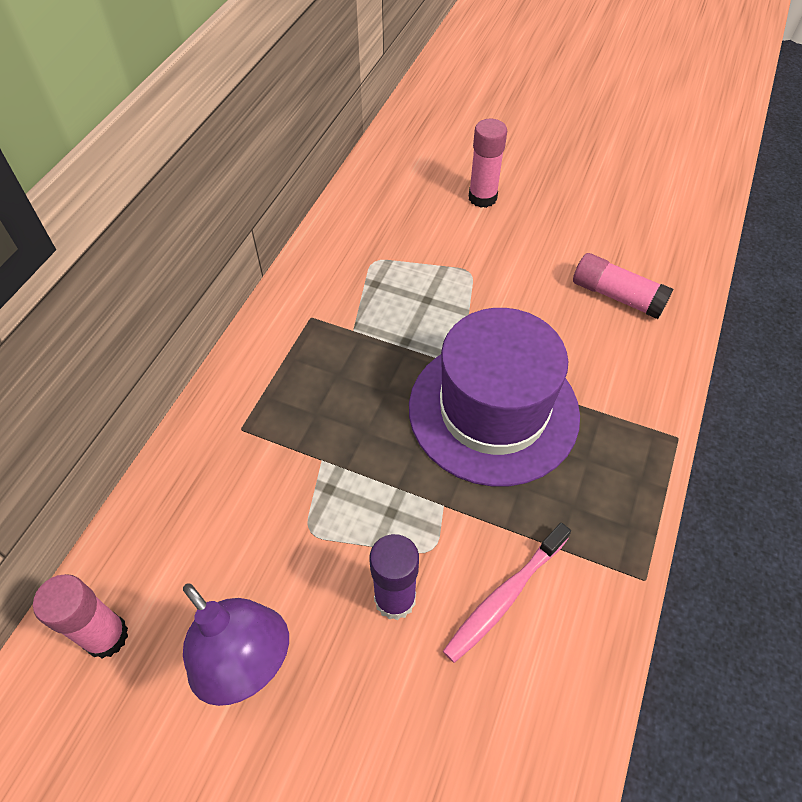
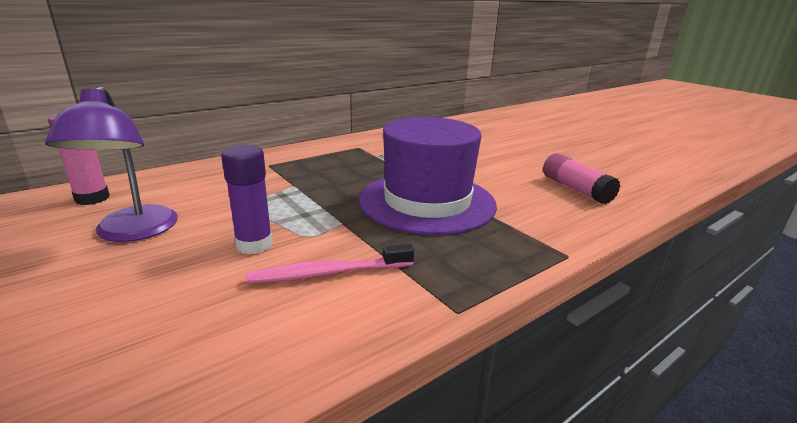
camera: 30 degrees right, 30 degrees down
pink glue stick [469,119,507,208] -> none

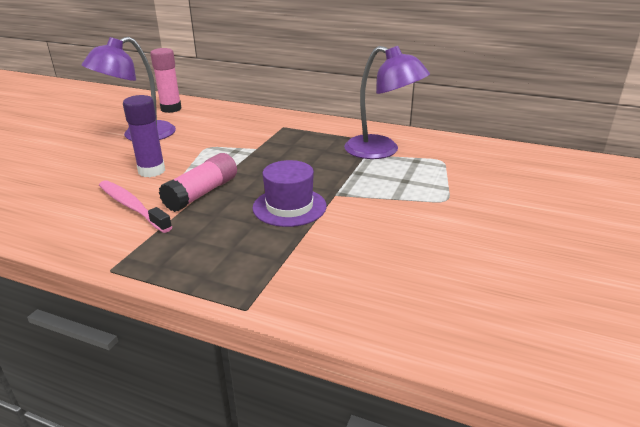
camera: 60 degrees right, 5 degrees up
purple hat [359,117,497,235] -> purple hat [252,160,327,227], size x0.52
pink glue stick [543,153,620,204] -> pink glue stick moved to [159,153,237,212]
none -> purple lamp [344,46,430,159]

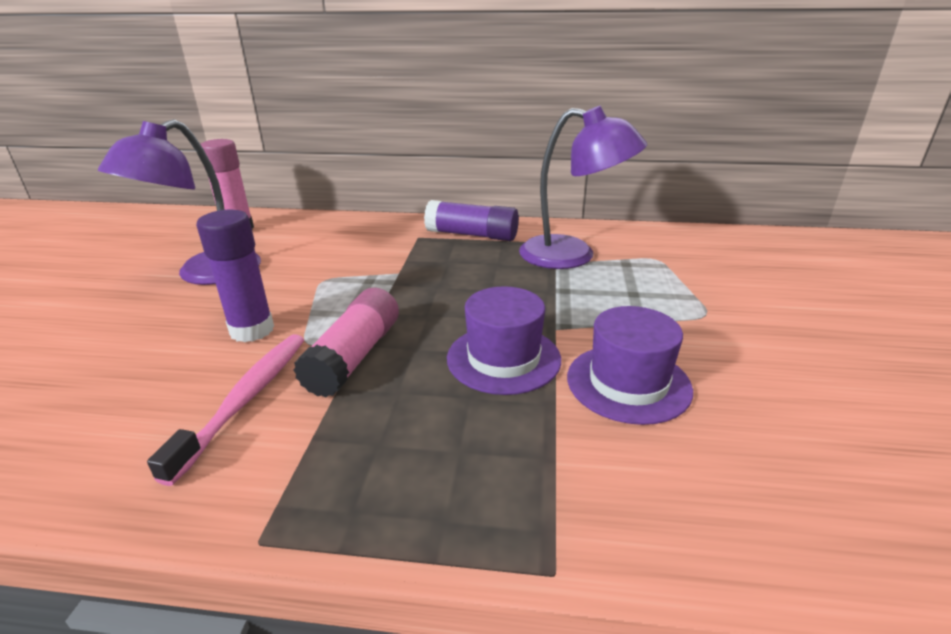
camera: 15 degrees left, 0 degrees up
pink toothbrush [99,180,172,233] -> pink toothbrush turned 75 degrees clockwise [147,334,304,486]
none -> purple glue stick [424,200,519,241]
none -> purple hat [567,306,693,425]

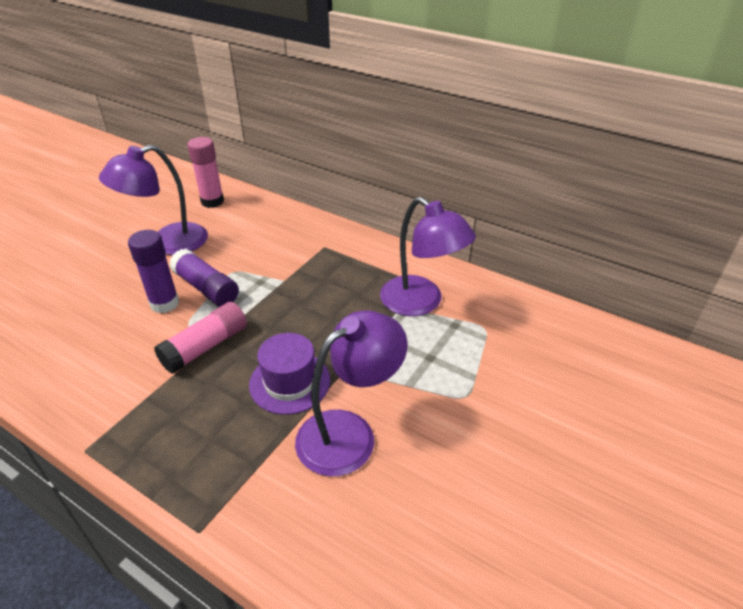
camera: 25 degrees right, 10 degrees up
pink toothbrush [147,334,304,486] -> none
purple glue stick [424,200,519,241] -> purple glue stick moved to [169,249,239,307]
purple hat [567,306,693,425] -> purple lamp [295,310,408,476]

